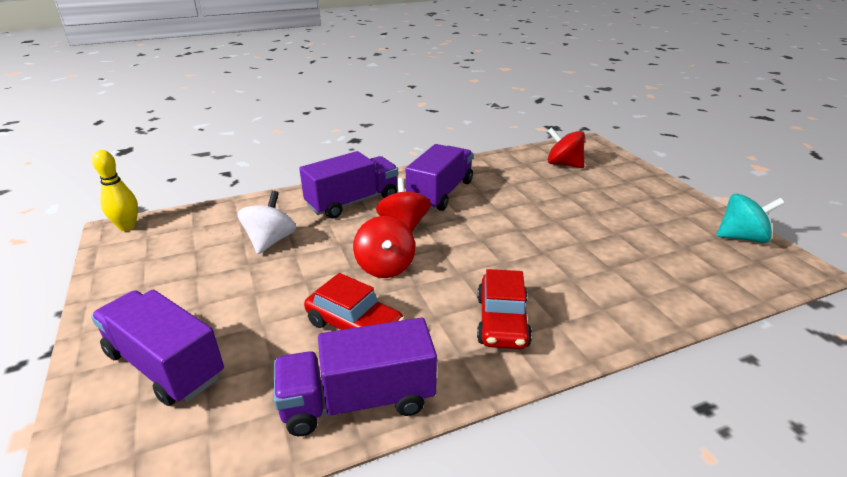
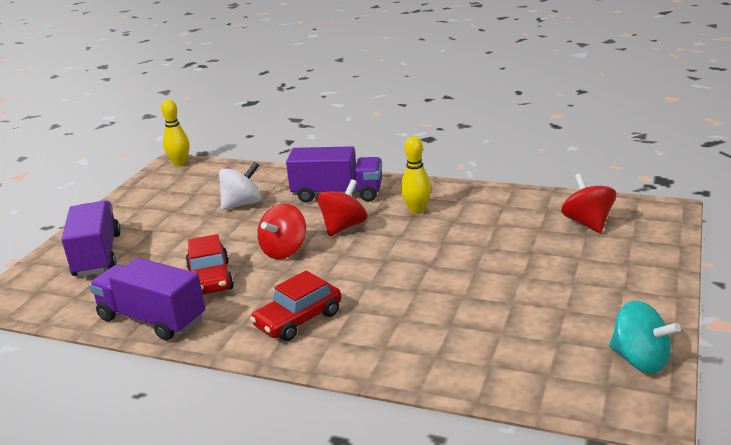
camera: 45 degrees right, 5 degrees down
purple truck [406,144,473,211] -> yellow bowling pin [401,136,431,214]

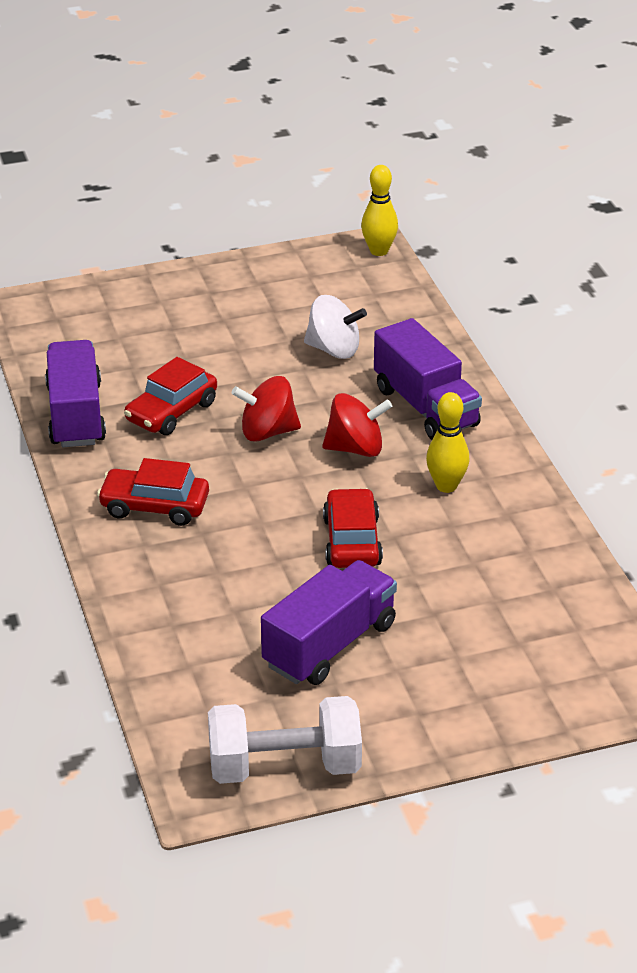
camera: 50 degrees right, 10 degrees up
purple truck [61,201,121,277] -> purple truck moved to [261,560,397,685]
red spinning top [561,174,616,233] -> none
turquoise spinning top [609,301,681,373] -> white dumbbell [208,696,362,784]
none -> red car [323,488,383,568]

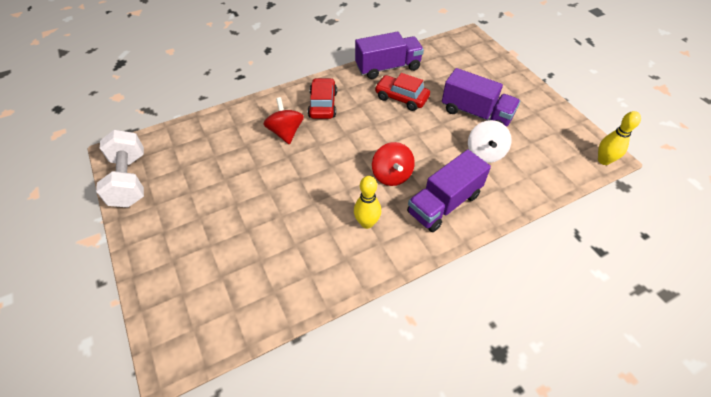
camera: 80 degrees right, 15 degrees up
red spinning top [232,376,301,442] -> red spinning top moved to [264,97,304,144]
purple truck [261,560,397,685] -> purple truck moved to [442,68,520,127]
red car [323,488,383,568] -> none

